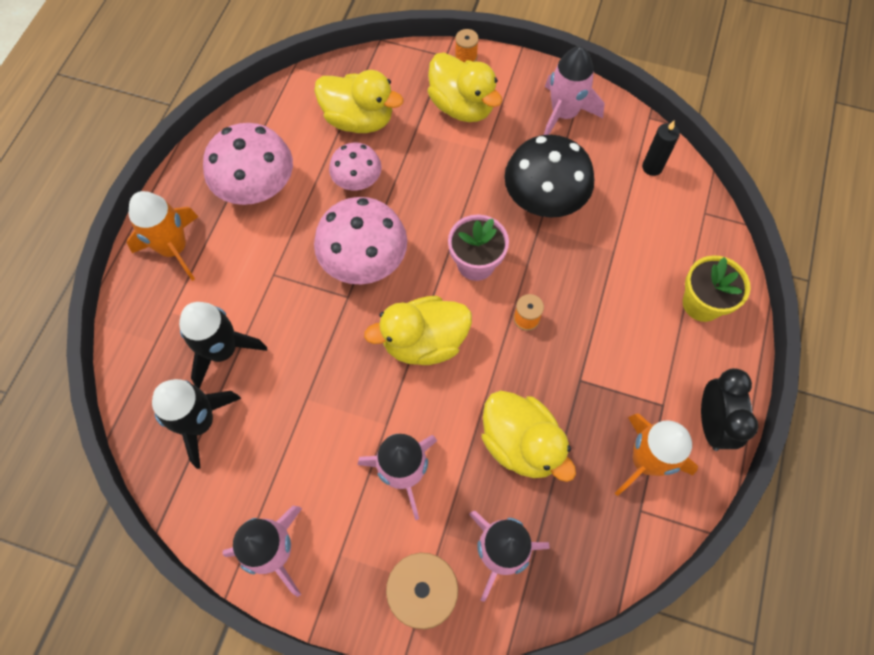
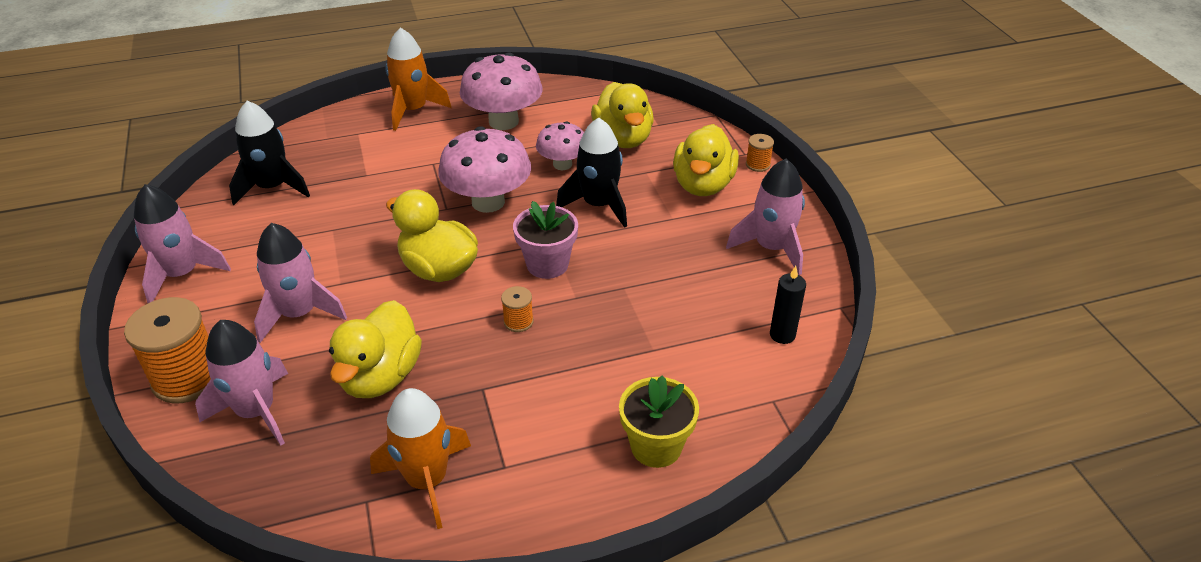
camera: 55 degrees right, 25 degrees down
black rocket [179,302,267,389] -> black rocket moved to [556,117,627,228]
black mushroom [504,135,594,218] -> none
black clock [701,368,758,451] -> none

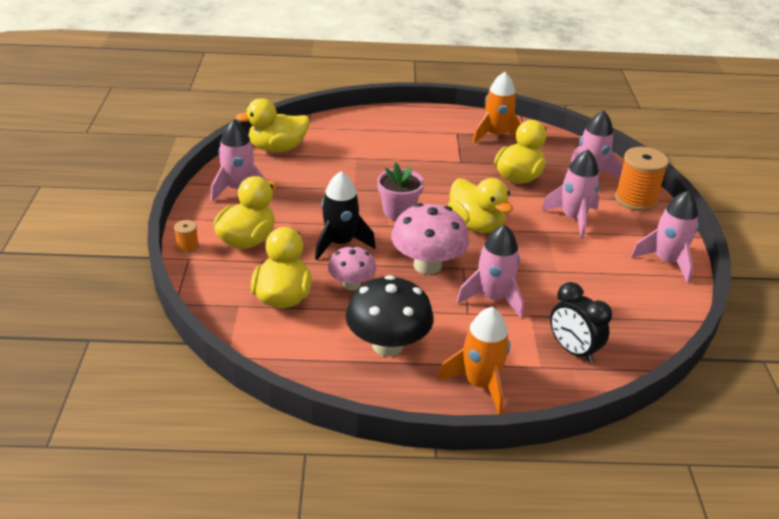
camera: 165 degrees left, 5 degrees down
black rocket [229,101,310,205] -> none
pink mushroom [460,52,543,130] -> black mushroom [345,275,433,356]
orange spool [501,286,534,332] -> none
yellow flower pot [619,375,699,468] -> none
black candle [770,266,806,344] -> yellow duck [236,98,310,152]
none -> pink rocket [456,224,524,318]
none -> black clock [550,282,612,364]

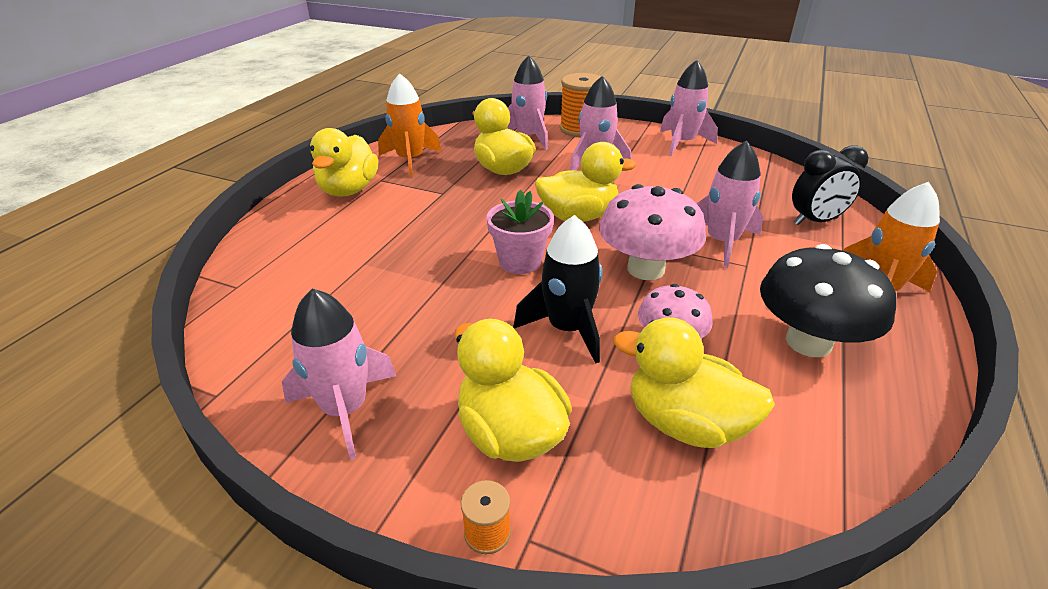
camera: 65 degrees left, 0 degrees up
yellow duck [236,98,310,152] -> yellow duck moved to [310,128,378,197]

